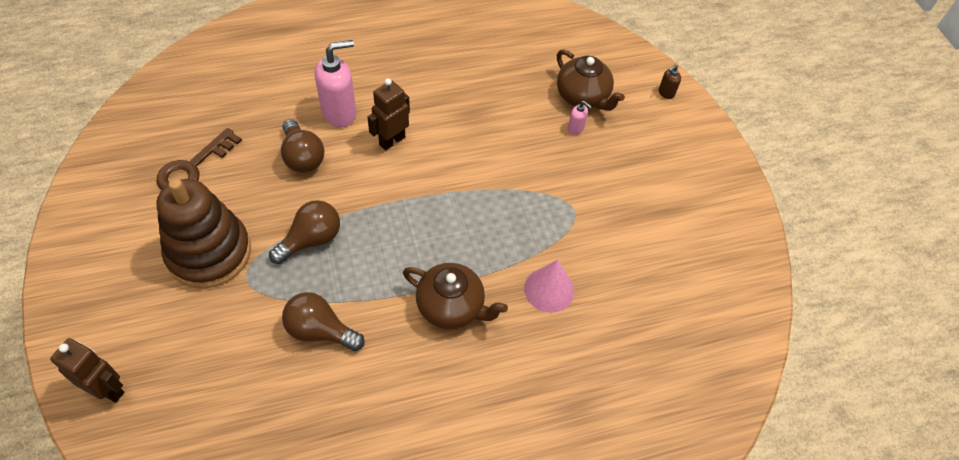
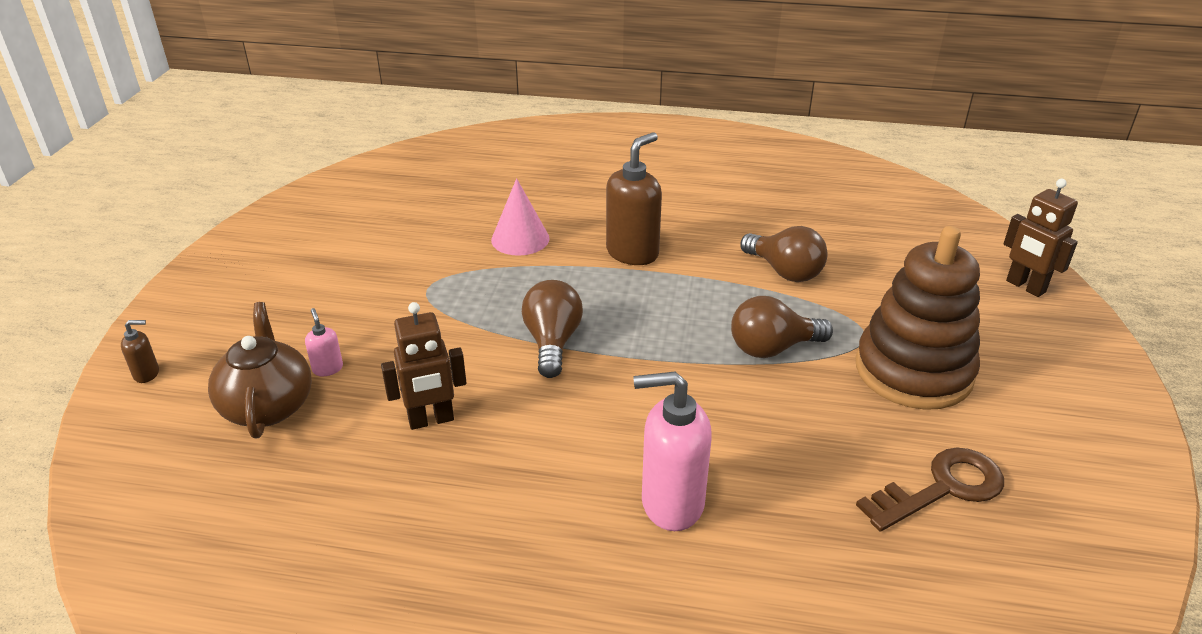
camera: 150 degrees left, 20 degrees down
brown light bulb [281,119,324,173] -> brown light bulb moved to [522,280,583,378]
brown robot [368,78,410,151] -> brown robot moved to [381,302,467,430]
brown teapot [403,263,508,329] -> brown soap dispenser [606,132,662,265]

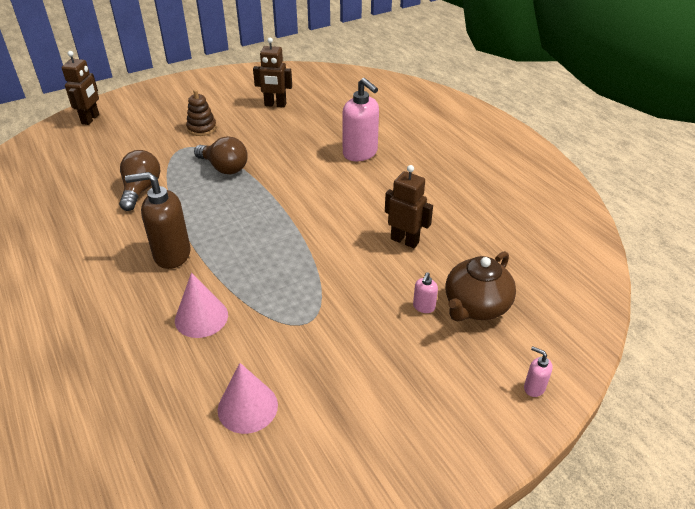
camera: 130 degrees left, 5 degrees up
brown soap dispenser [121,320,159,383] -> pink soap dispenser [524,346,553,397]
brown light bulb [522,280,583,378] -> none
brown stacking toy [856,226,980,410] -> brown stacking toy [186,90,217,136], size x0.47
brown key [856,448,1004,532] -> brown robot [253,38,292,107]
none -> pink cone [218,363,278,434]

